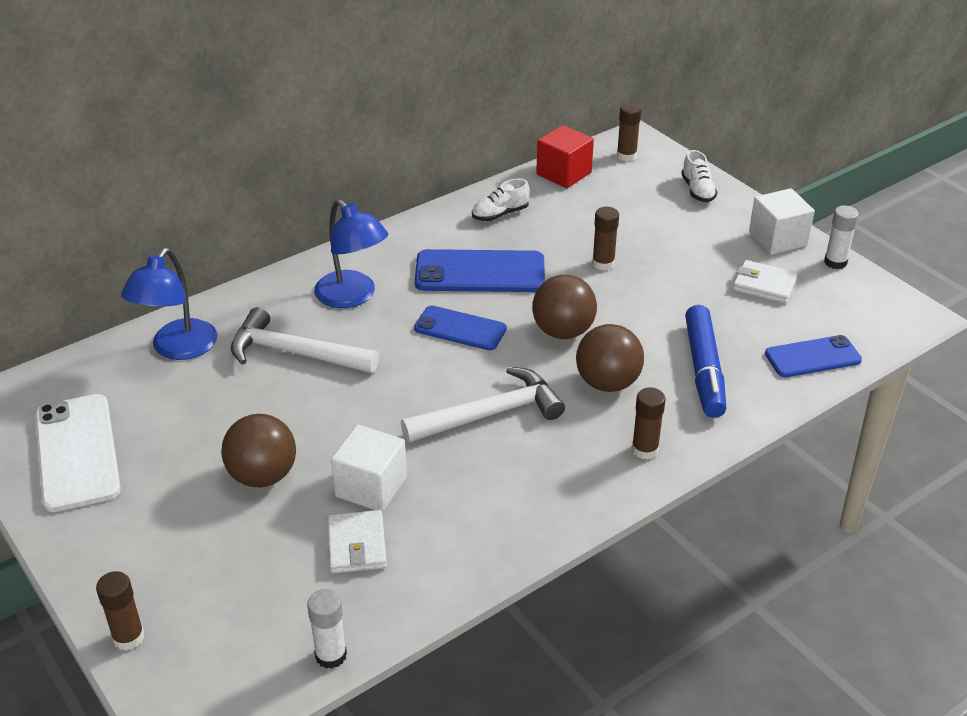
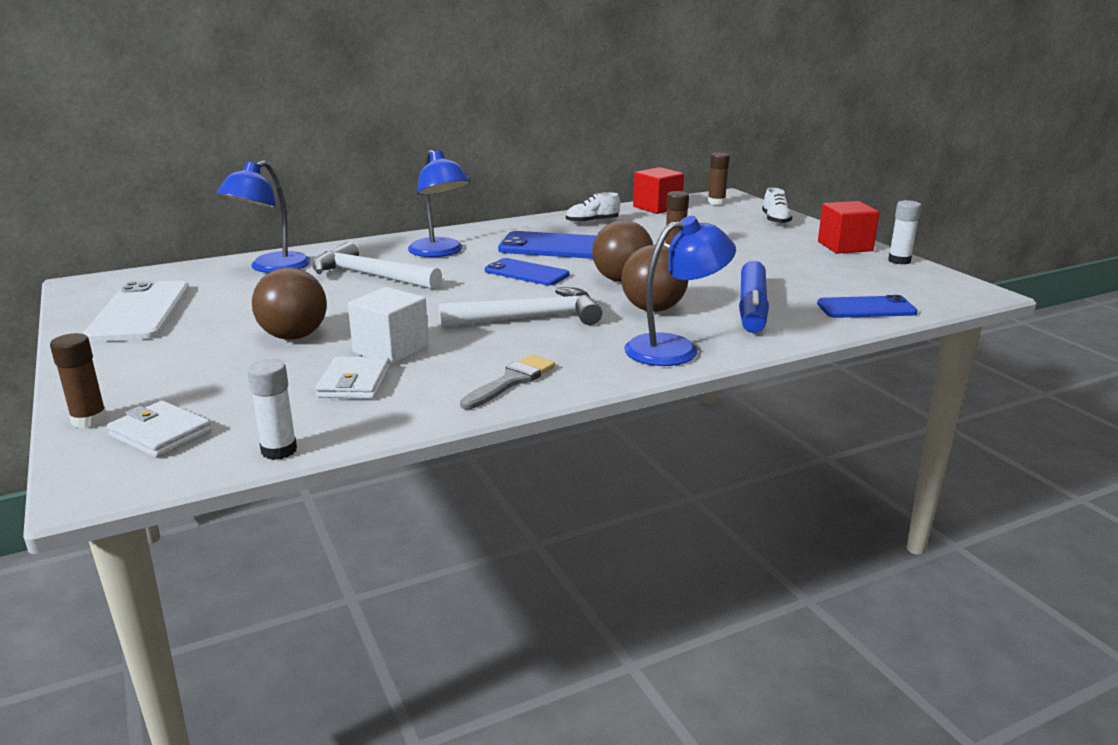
camera: 10 degrees right, 15 degrees down
brown glue stick [632,387,666,460] -> blue lamp [624,216,736,366]
white wallet [733,260,798,303] -> white wallet moved to [107,401,212,458]
white cube [749,188,815,255] -> red cube [818,201,879,254]
none -> grey brush [460,355,555,410]

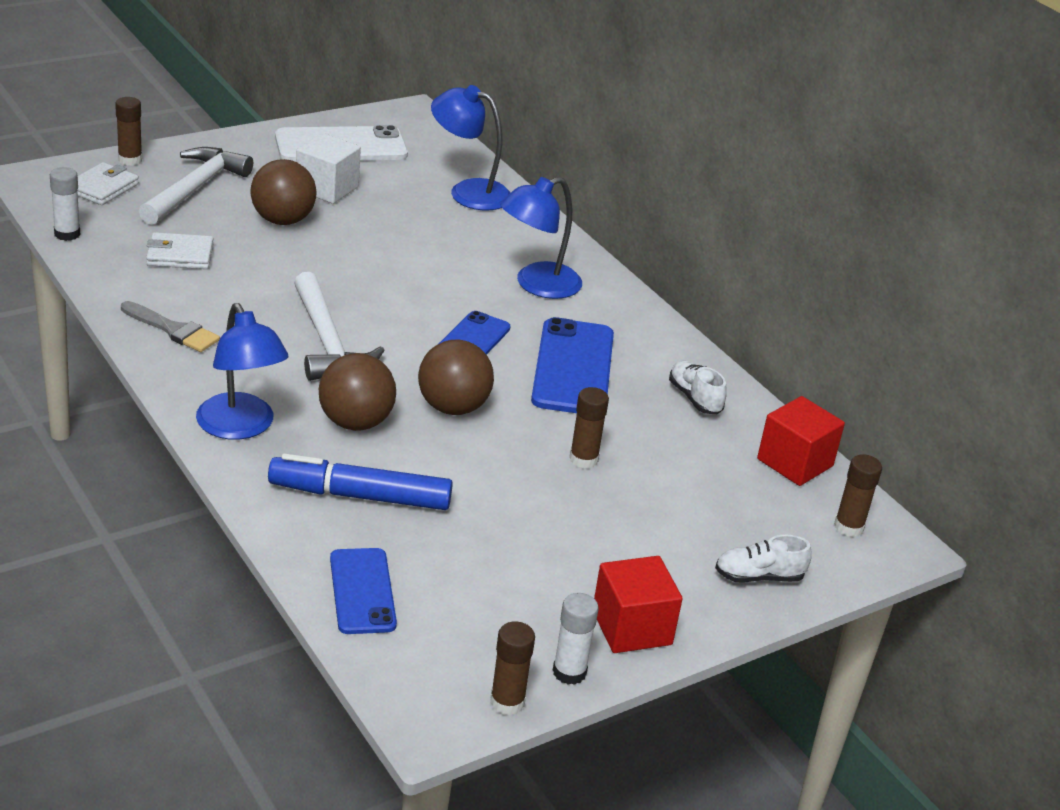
camera: 80 degrees right, 10 degrees up
white hammer [313,242,442,290] -> white hammer moved to [139,147,253,225]
white cube [348,287,429,365] -> white cube moved to [296,133,361,204]
none -> brown glue stick [490,621,535,715]

